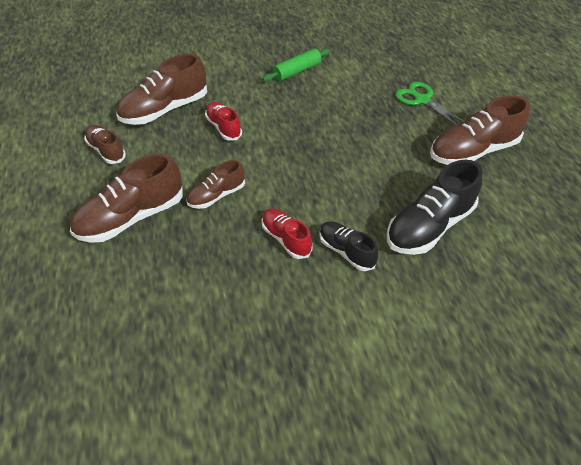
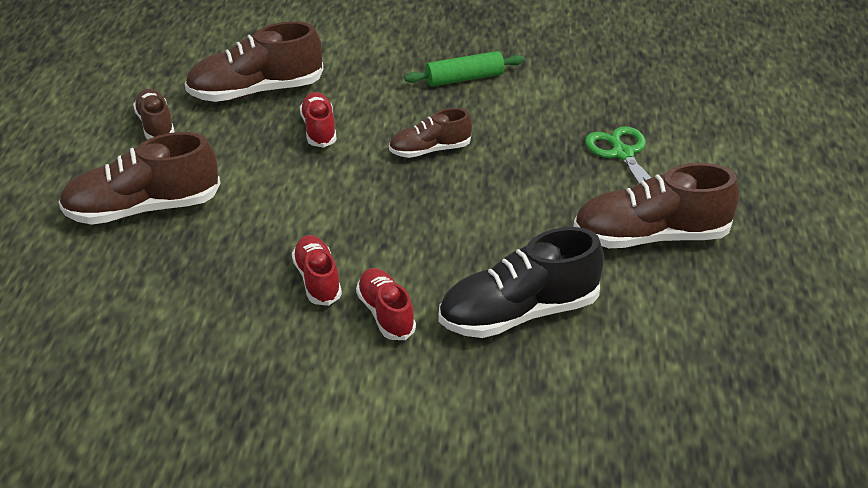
camera: 20 degrees right, 10 degrees down
brown shoe [186,160,245,209] -> brown shoe moved to [389,108,472,158]
black shoe [319,221,378,271] -> red shoe [356,268,416,340]

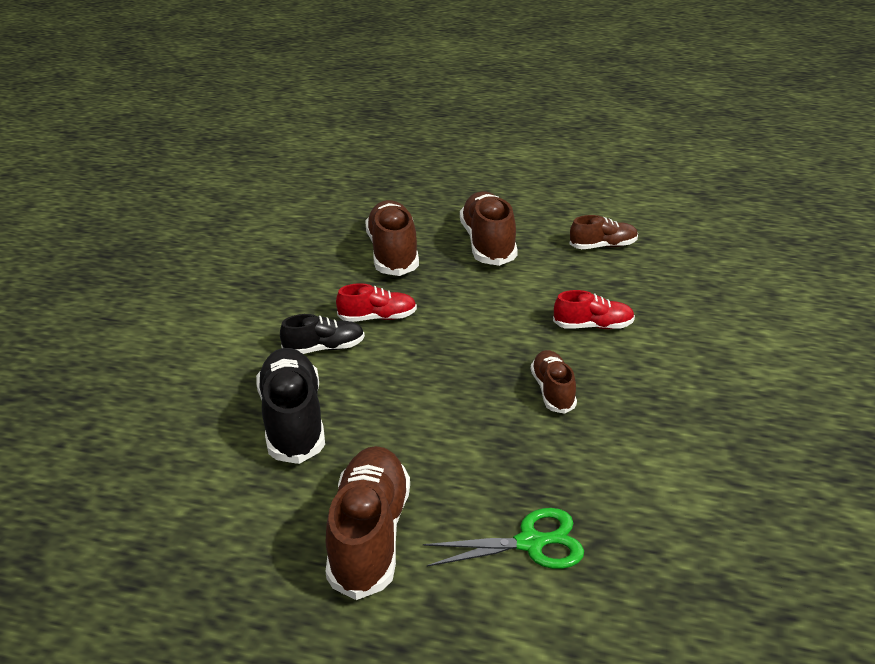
camera: 100 degrees right, 5 degrees down
brown shoe [185,22,323,102] -> brown shoe moved to [365,200,419,276]
red shoe [356,268,416,340] -> black shoe [280,314,365,354]
green rolling pin [404,51,524,86] -> none

